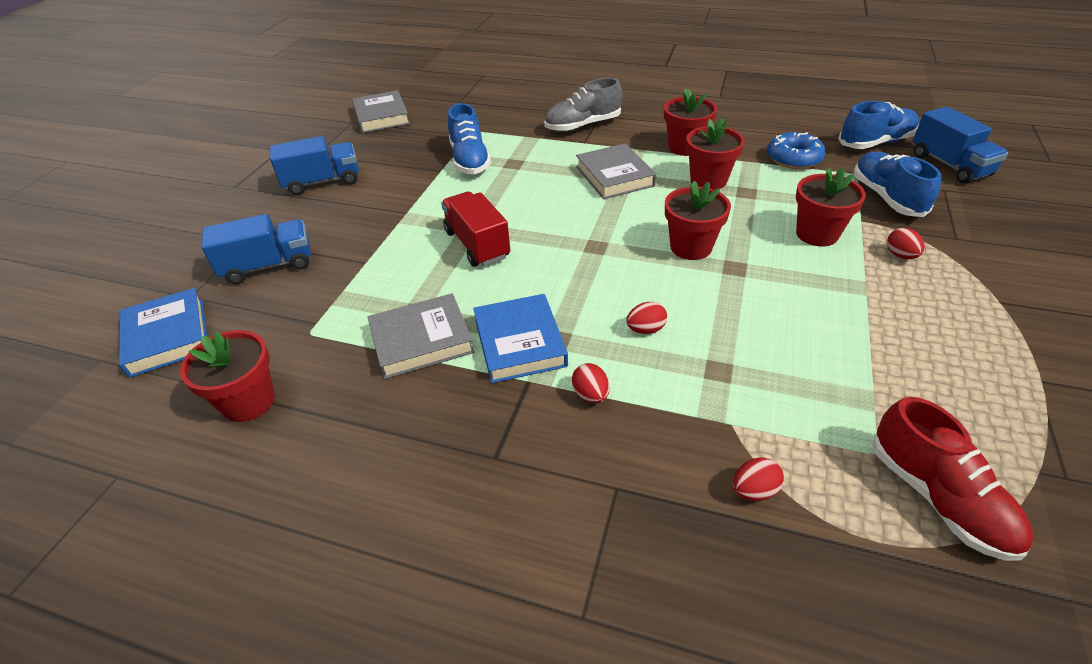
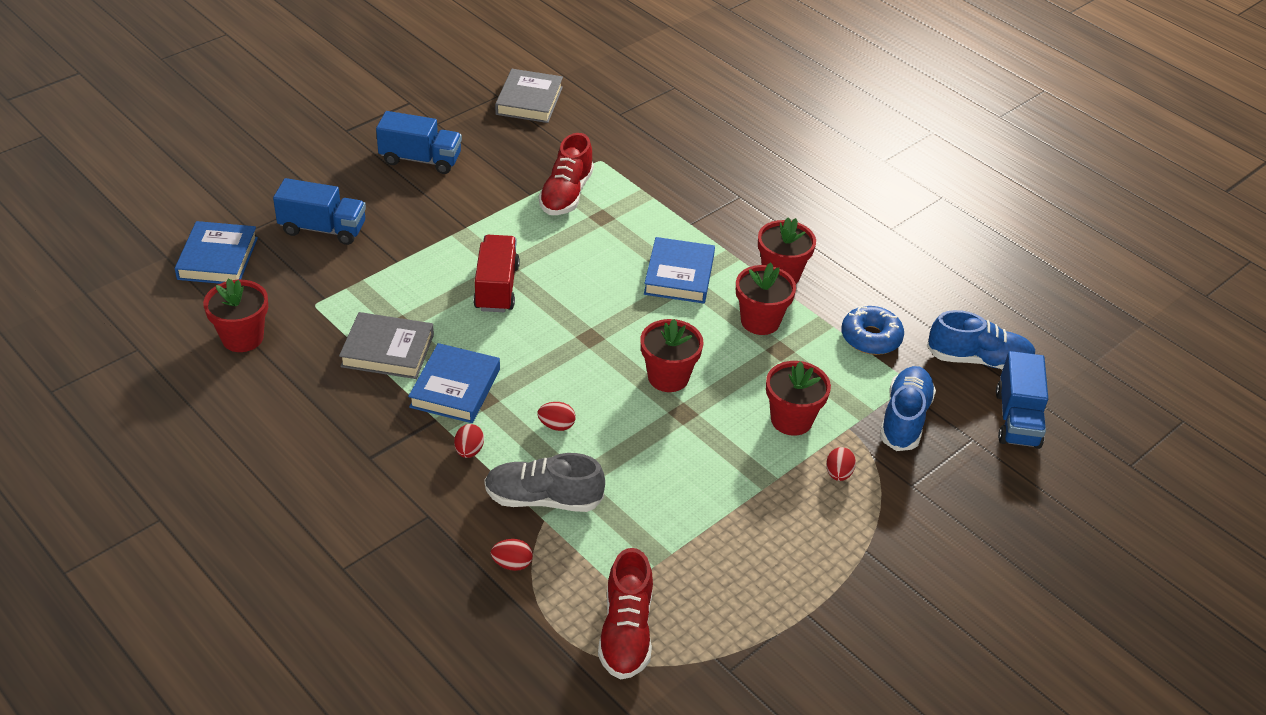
camera: 25 degrees right, 0 degrees up
blue shoe [448,103,491,174] -> red shoe [539,133,594,215]
grey shoe [544,78,622,132] -> grey shoe moved to [484,453,605,512]
grey book [576,143,656,199] -> blue book [644,237,715,303]

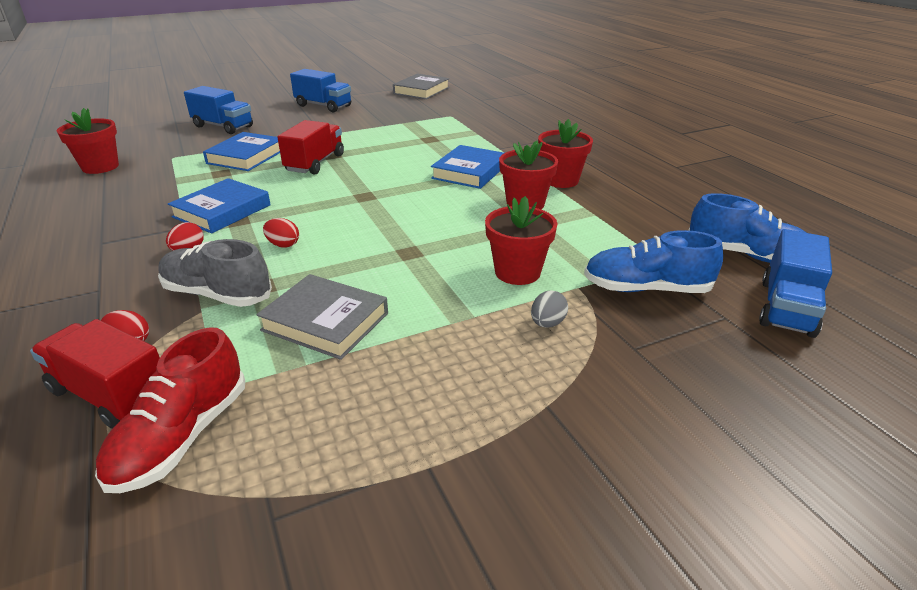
camera: 20 degrees right, 10 degrees down
blue book [175,221,258,284] -> blue book moved to [203,132,280,171]
grey book [339,312,434,379] -> grey book moved to [256,274,388,360]
red shoe [539,133,594,215] -> none
red flower pot [640,319,704,392] -> none
red egg [826,447,856,481] -> grey egg [531,290,568,328]
blue donut [841,306,904,355] -> none
blue shoe [880,366,936,451] -> blue shoe turned 120 degrees counterclockwise [584,230,723,293]
none -> red truck [30,319,160,429]

